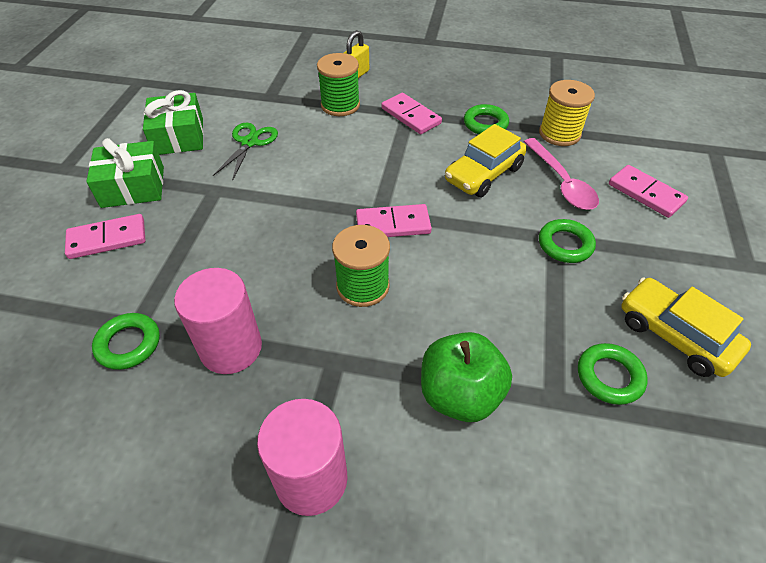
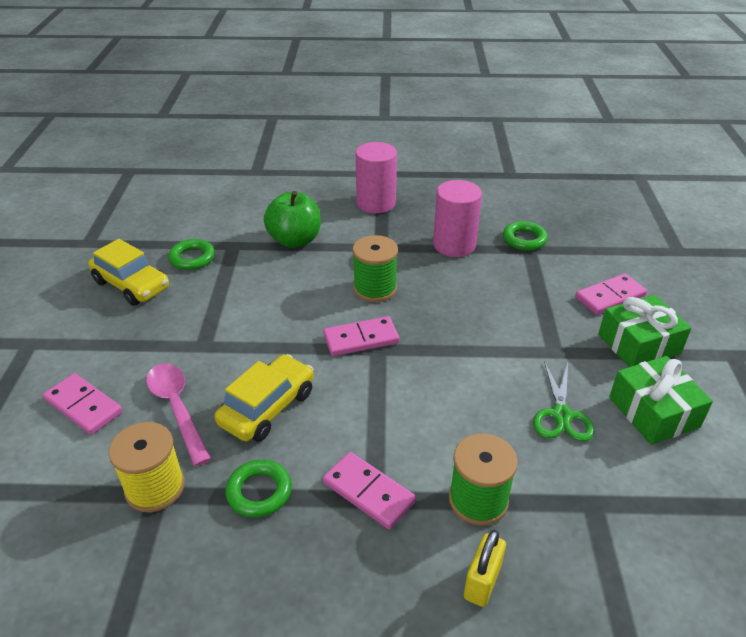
camera: 170 degrees right, 10 degrees down
green ring [539,219,596,263] -> none

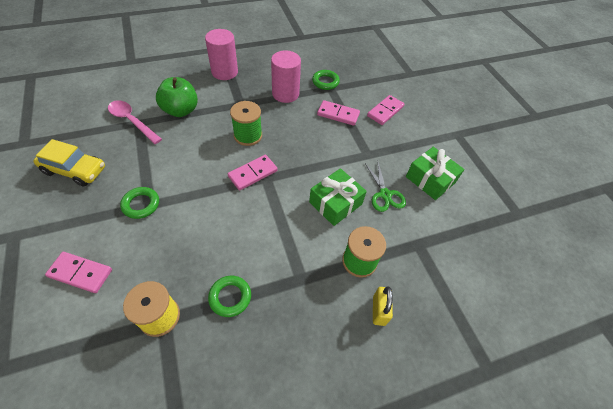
camera: 25 degrees left, 15 degrees up
pink spoon [146,363,211,466] -> pink spoon moved to [108,100,162,144]
green ring [168,239,215,270] -> green ring moved to [120,187,159,219]
yellow car [215,354,314,442] -> none
pink domino [323,452,416,529] -> pink domino moved to [317,100,360,126]
green gift [598,295,692,367] -> green gift moved to [309,168,367,226]

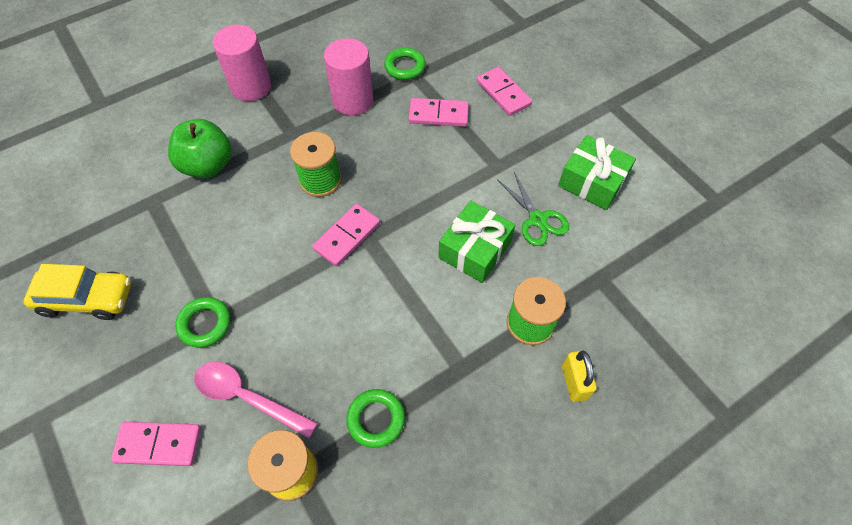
camera: 10 degrees left, 5 degrees up
pink spoon [108,100,162,144] -> pink spoon moved to [194,362,318,438]
pink domino [367,95,405,125] -> pink domino turned 60 degrees counterclockwise [477,67,532,116]

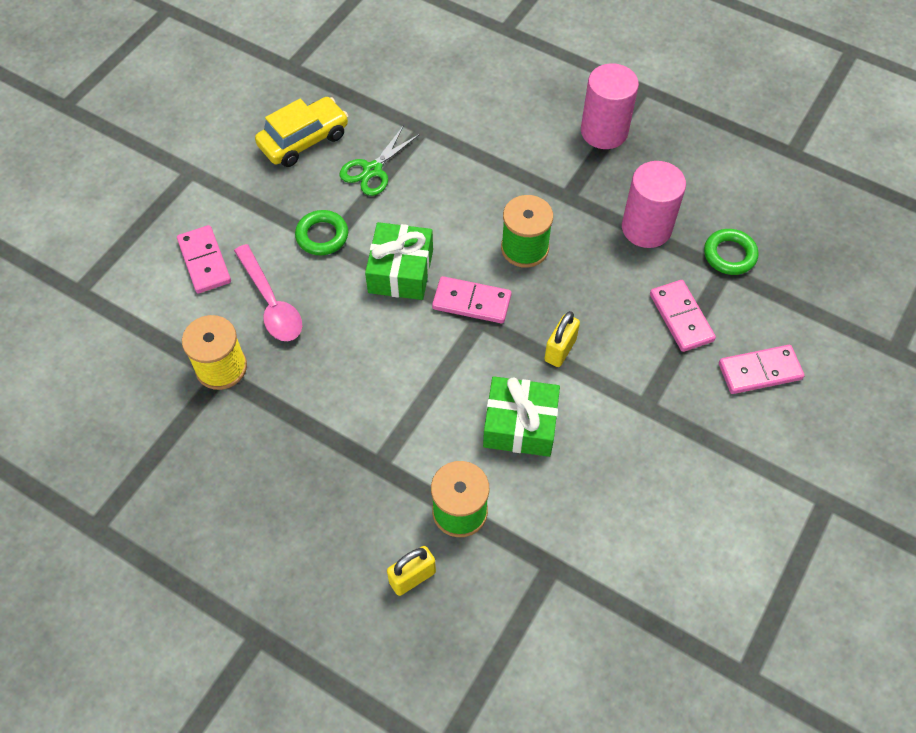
camera: 65 degrees right, 0 degrees up
yellow car [24,264,131,320] -> yellow car turned 105 degrees counterclockwise [255,97,348,167]
green apple [168,119,232,178] -> none
pink spoon [194,362,318,438] -> pink spoon turned 150 degrees clockwise [234,244,302,341]
green ring [346,389,405,448] -> none
pink domino [477,67,532,116] -> pink domino turned 45 degrees clockwise [719,345,804,394]
green scissors [497,172,569,246] -> green scissors moved to [340,125,420,196]
green gift [558,135,636,210] -> green gift moved to [365,222,433,300]
none -> yellow padlock [544,311,580,367]

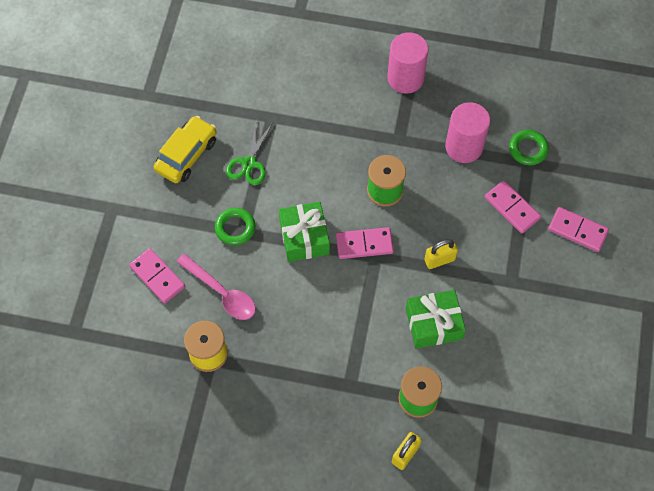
camera: 20 degrees left, 5 degrees up
yellow padlock [544,311,580,367] -> yellow padlock turned 60 degrees clockwise [424,239,458,269]
pink domino [719,345,804,394] -> pink domino turned 60 degrees clockwise [548,207,609,252]

